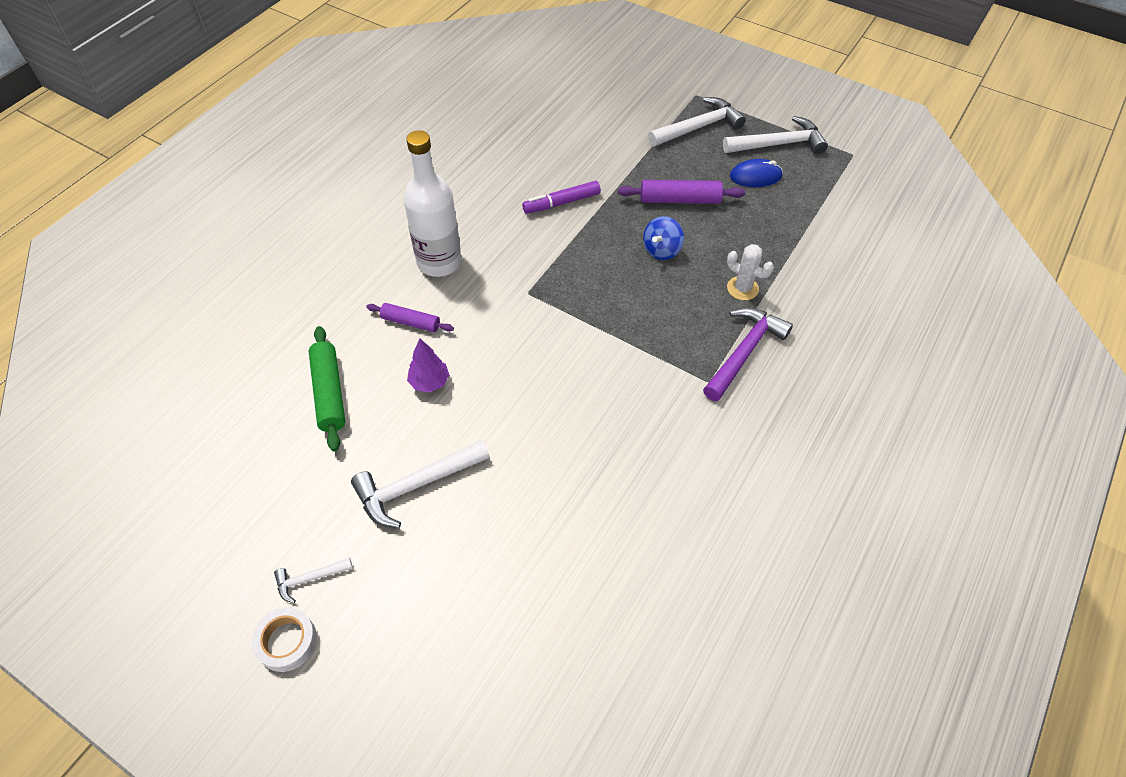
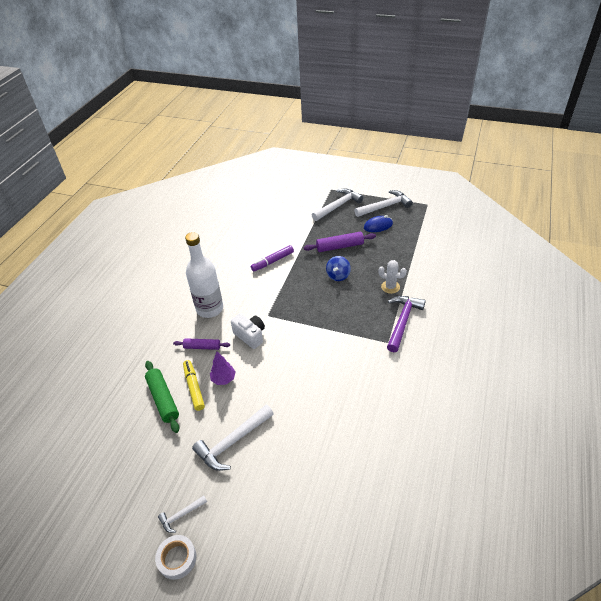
camera: 10 degrees left, 10 degrees down
none -> yellow marker [183,360,205,411]
none -> white camera [231,314,265,349]

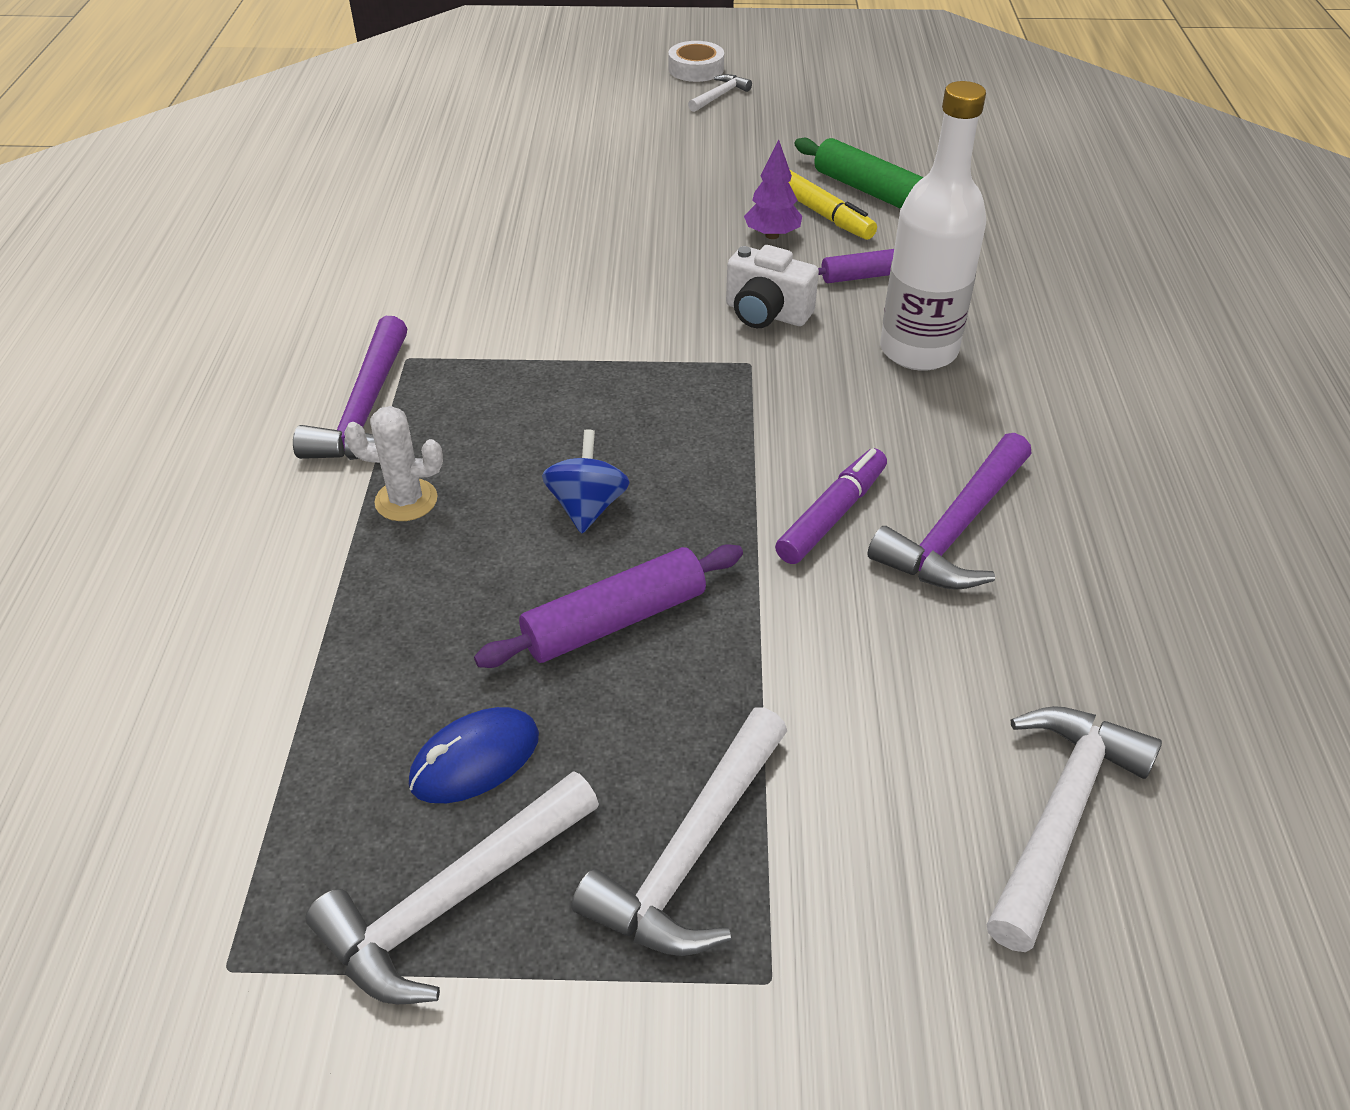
camera: 160 degrees right, 0 degrees up
white hammer [192,405,274,471] -> white hammer moved to [986,706,1162,952]
none -> purple hammer [867,433,1032,590]

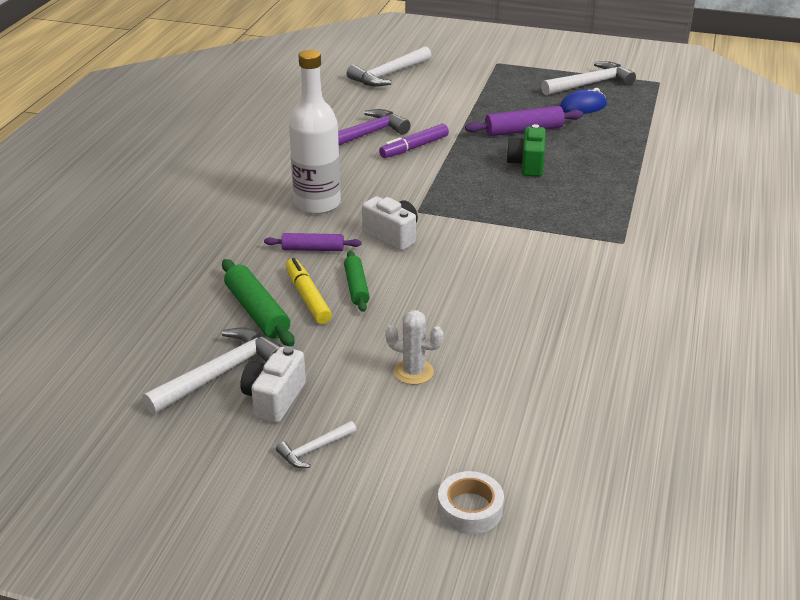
camera: 165 degrees left, 10 degrees down
purple hammer [293,316,411,460] -> none
white cactus [344,406,443,521] -> white cactus moved to [385,310,443,385]
blue spinning top [542,429,629,533] -> green camera [506,124,546,177]
white hammer [571,707,787,956] -> white hammer moved to [142,328,282,414]
white tape [668,41,724,82] -> white tape moved to [438,471,504,534]
purple tree [744,140,802,239] -> green rolling pin [344,251,370,312]
none -> white camera [240,346,306,423]

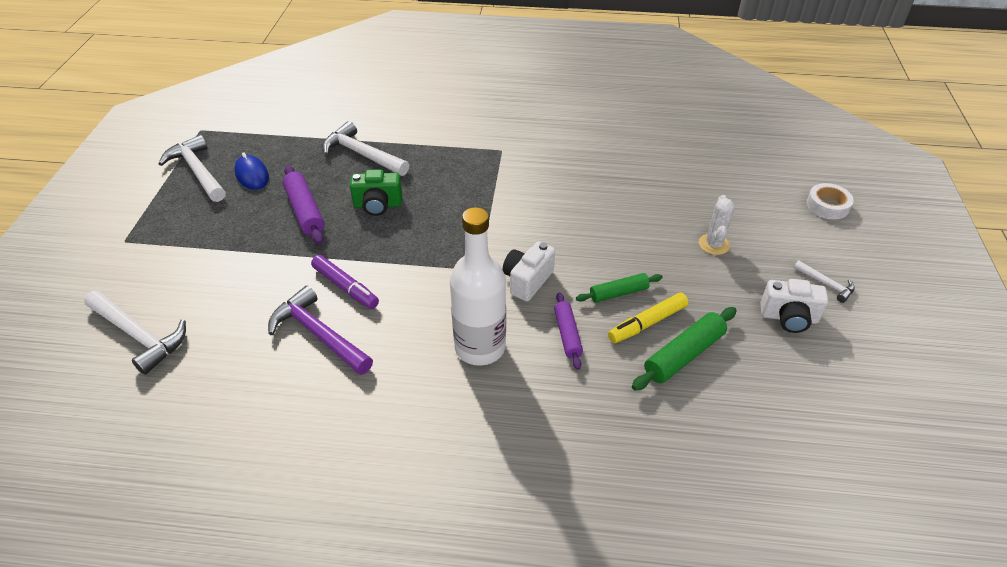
camera: 100 degrees left, 10 degrees up
white hammer [142,328,282,414] -> white hammer moved to [322,121,409,176]

